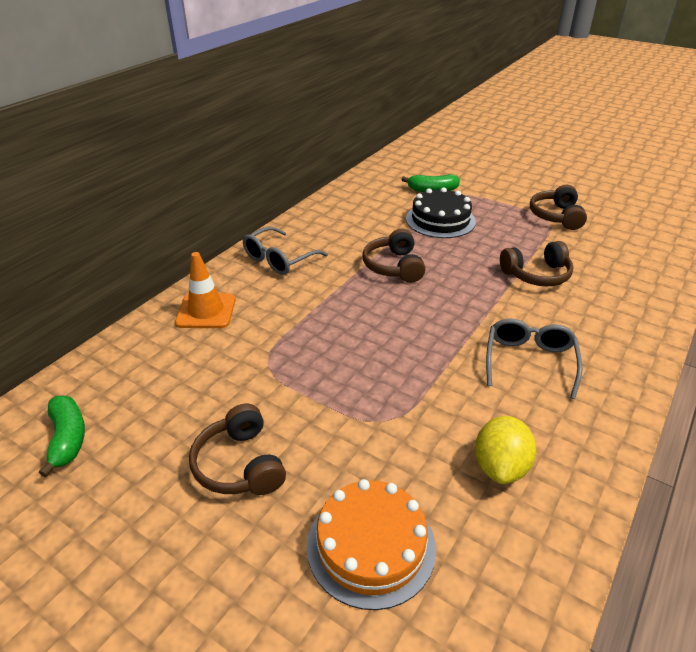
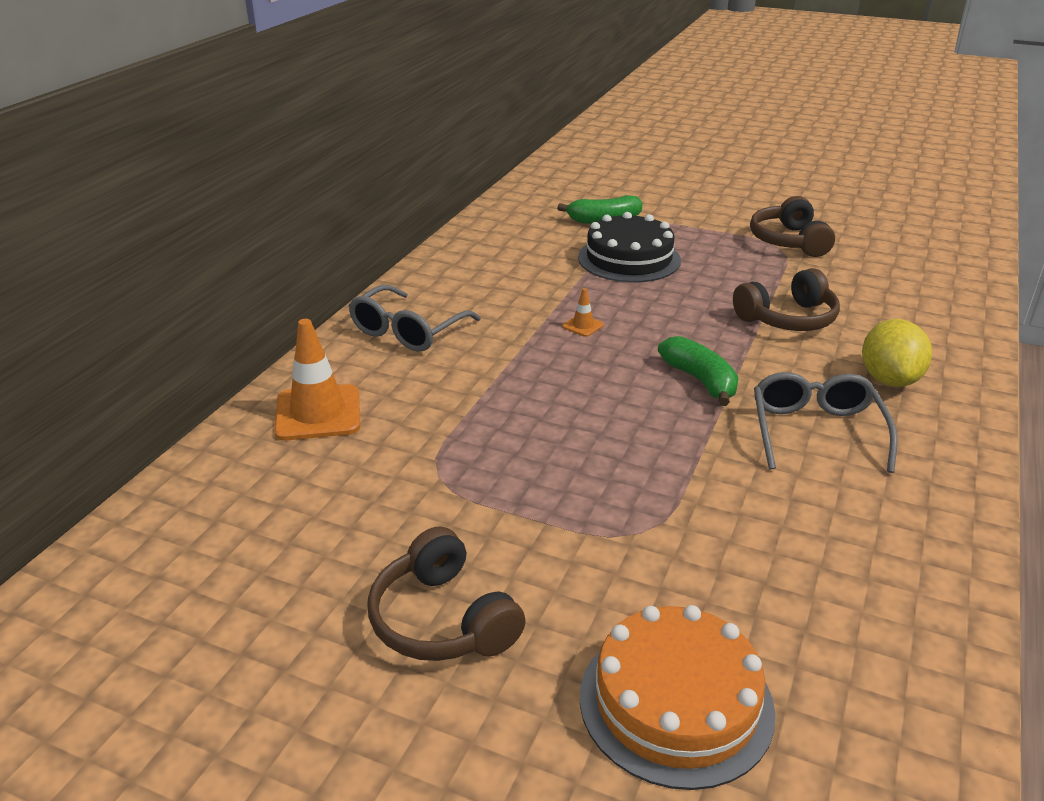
camera: 10 degrees left, 5 degrees down
green banana [39,396,85,477] -> green banana moved to [658,336,738,406]
brown headphones [363,229,426,283] -> orange traffic cone [562,288,604,337]
yellow lemon [475,416,536,484] -> yellow lemon moved to [862,319,932,387]

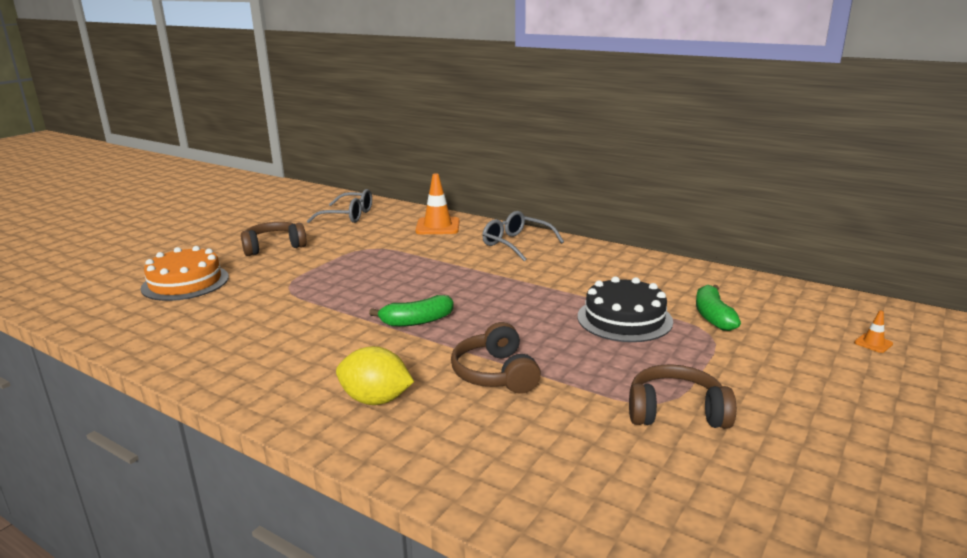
camera: 100 degrees right, 10 degrees down
orange traffic cone [562,288,604,337] -> orange traffic cone moved to [854,310,893,353]
grey glasses [754,372,898,473] -> grey glasses moved to [307,189,372,223]

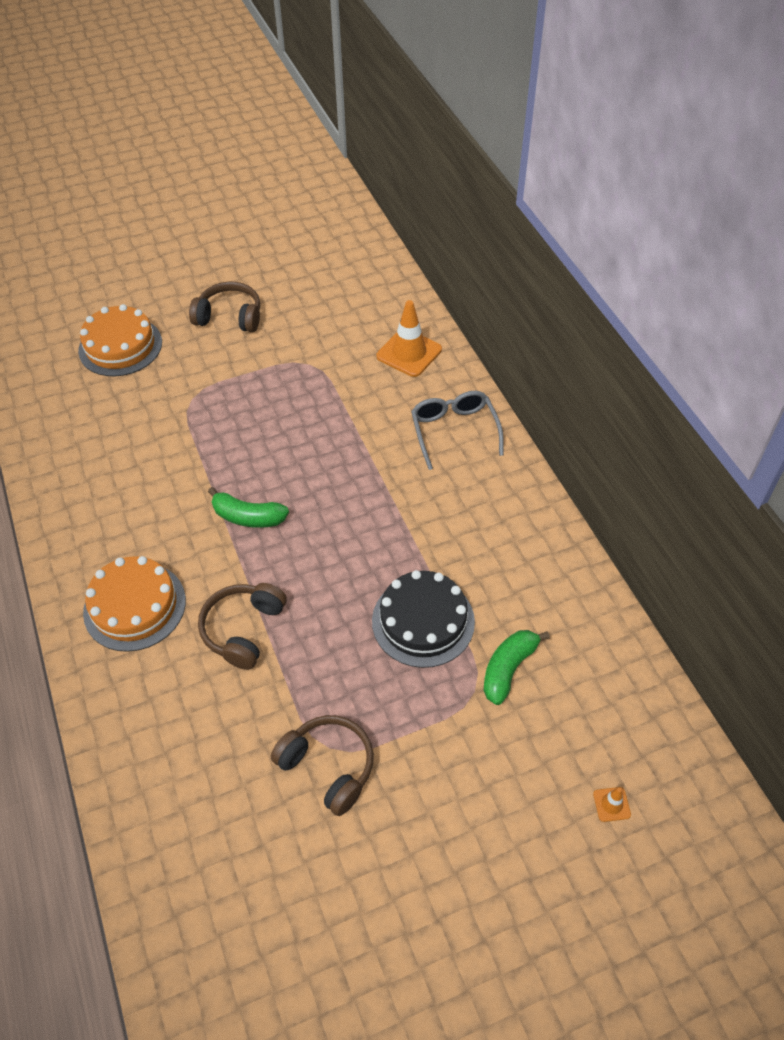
camera: 35 degrees right, 30 degrees up
grey glasses [307,189,372,223] -> none
yellow lemon [336,346,414,405] -> orange cake [83,556,186,652]

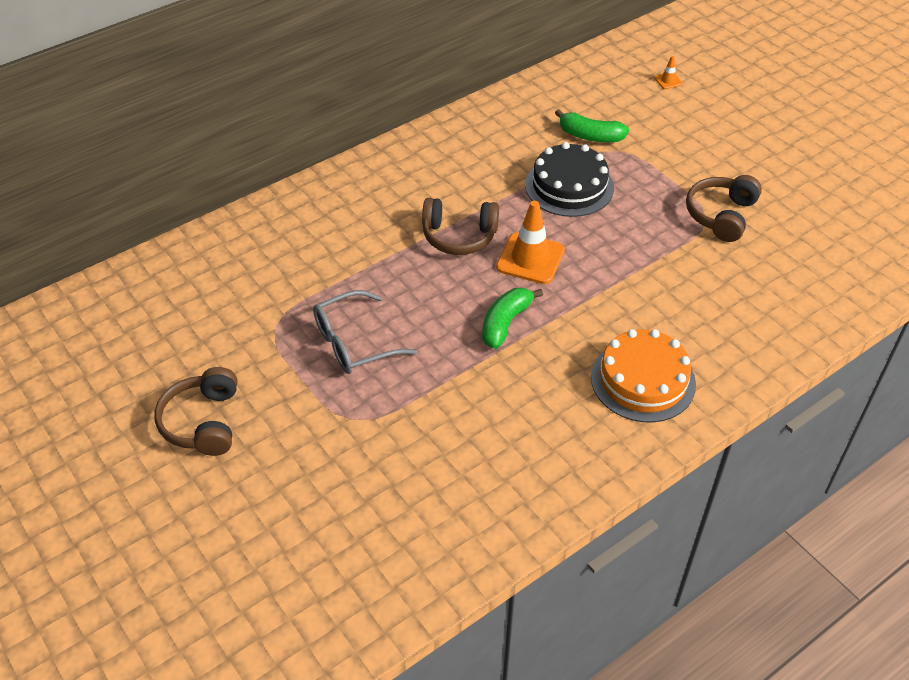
camera: 105 degrees left, 5 degrees down
orange cake [78,304,162,376] -> none
brown headphones [198,583,287,670] -> brown headphones moved to [422,198,499,255]
green banana [208,487,289,528] -> green banana turned 150 degrees counterclockwise [482,288,543,349]
orange traffic cone [377,300,442,377] -> orange traffic cone moved to [496,201,565,284]
grey glasses [411,391,504,470] -> grey glasses moved to [313,290,417,374]

